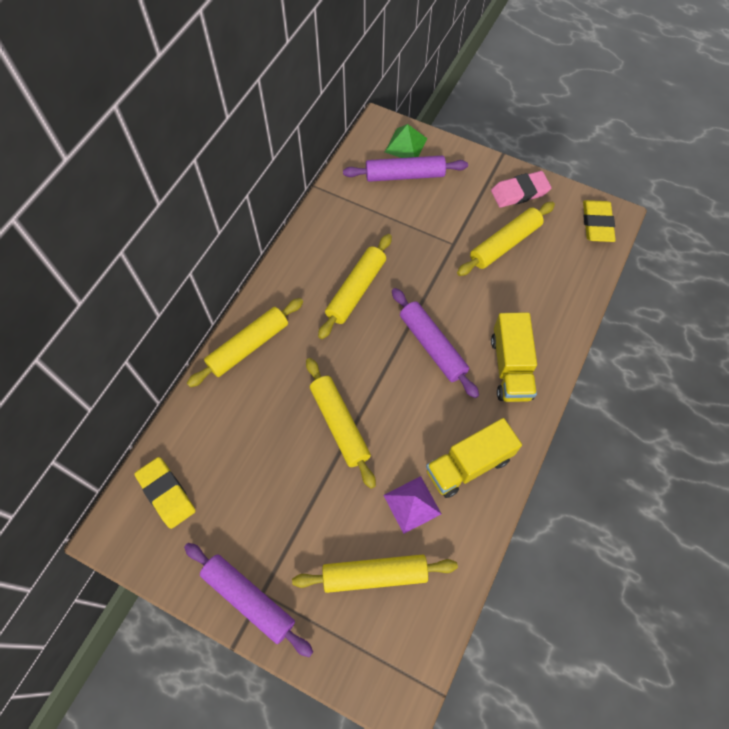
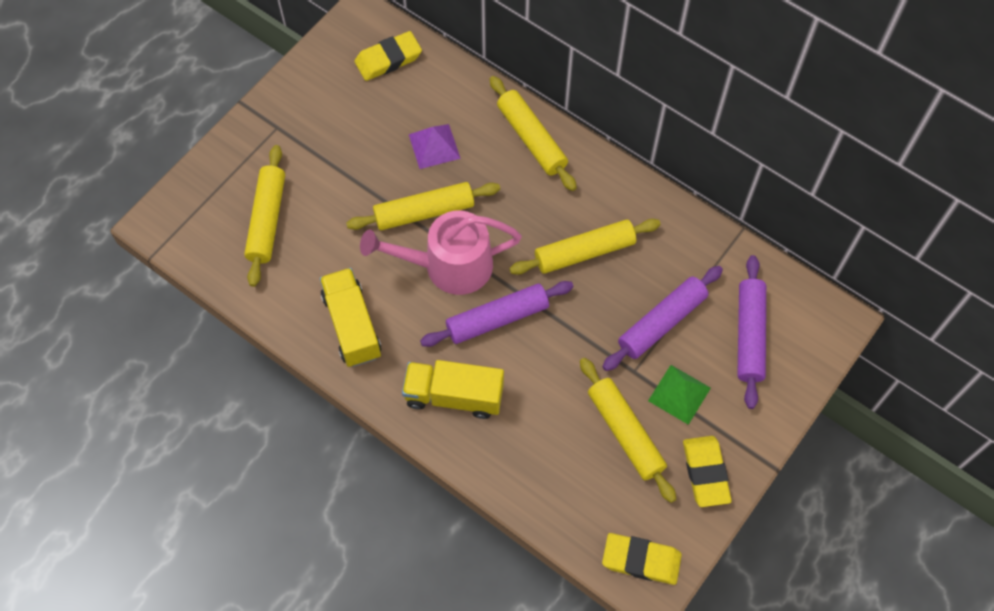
camera: 100 degrees right, 0 degrees up
purple rolling pin [184,543,313,657] -> purple rolling pin moved to [602,266,723,371]
yellow rolling pin [318,234,392,339] -> yellow rolling pin turned 60 degrees counterclockwise [509,219,661,275]
purple pyramid [383,476,441,534] -> purple pyramid moved to [409,124,461,169]
green pyramid [385,124,428,158] -> green pyramid moved to [648,365,711,425]
pink eraser [491,171,551,208] -> yellow eraser [683,436,732,507]
none -> pink watering can [360,210,522,295]

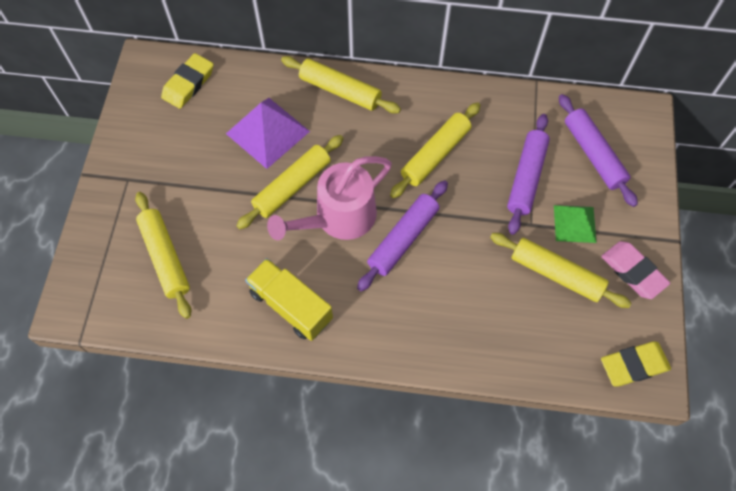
camera: 30 degrees left, 0 degrees up
yellow truck [402,360,504,419] -> none
purple pyramid [409,124,461,169] -> purple pyramid [226,98,310,169], size x1.58
yellow eraser [683,436,732,507] -> pink eraser [601,241,670,299]

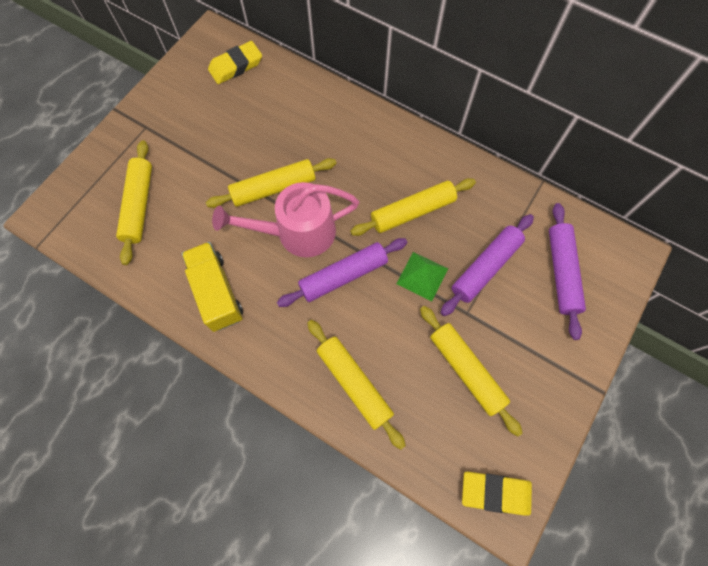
camera: 25 degrees right, 5 degrees up
purple pyramid [226,98,310,169] -> none
yellow rolling pin [281,56,401,114] -> yellow rolling pin moved to [307,320,406,449]
green pyramid [554,205,597,243] -> green pyramid moved to [396,252,448,301]
pink eraser [601,241,670,299] -> none

